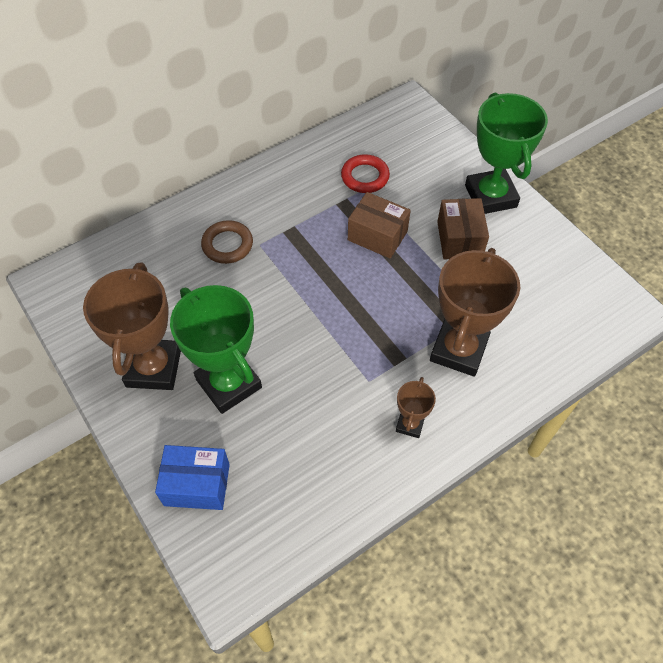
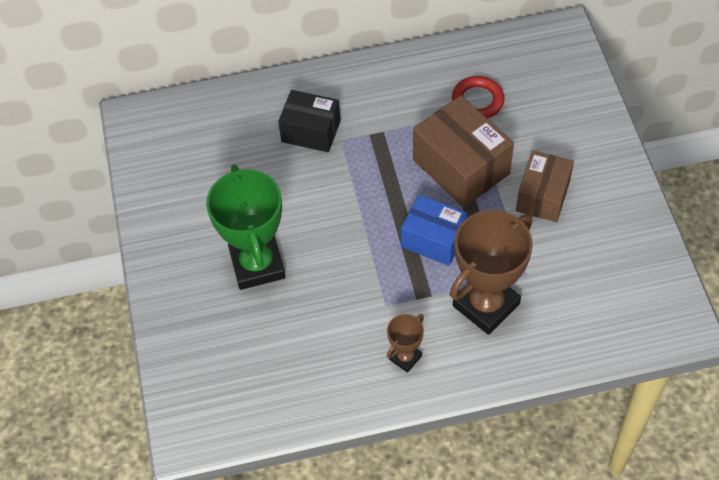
camera: 25 degrees right, 0 degrees up
brown trophy [83,262,181,390] -> none
blue box [155,445,230,510] -> blue box moved to [401,195,468,266]
brown ring [201,220,253,264] -> black box [278,90,341,152]
brown box [348,192,411,259] -> brown box [413,95,514,208], size x1.51
green trophy [465,92,548,214] -> none

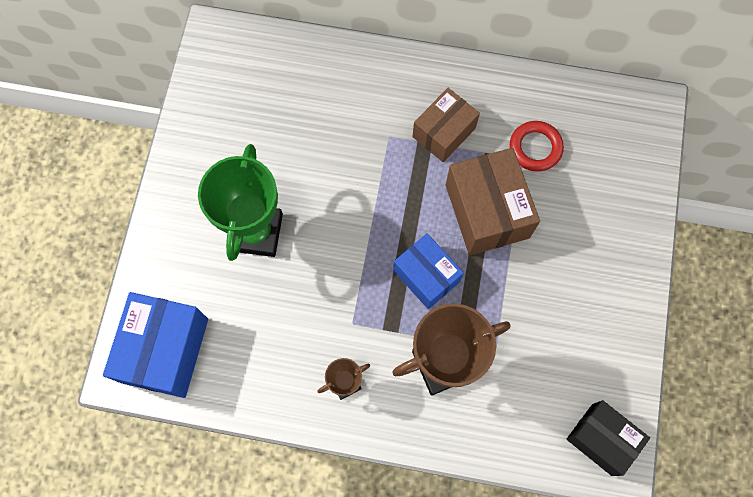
camera: 20 degrees right, 15 degrees up
black box [278,90,341,152] -> black box moved to [567,400,650,476]
brown box [516,150,574,222] -> brown box moved to [413,88,480,162]
none -> blue box [103,292,208,398]

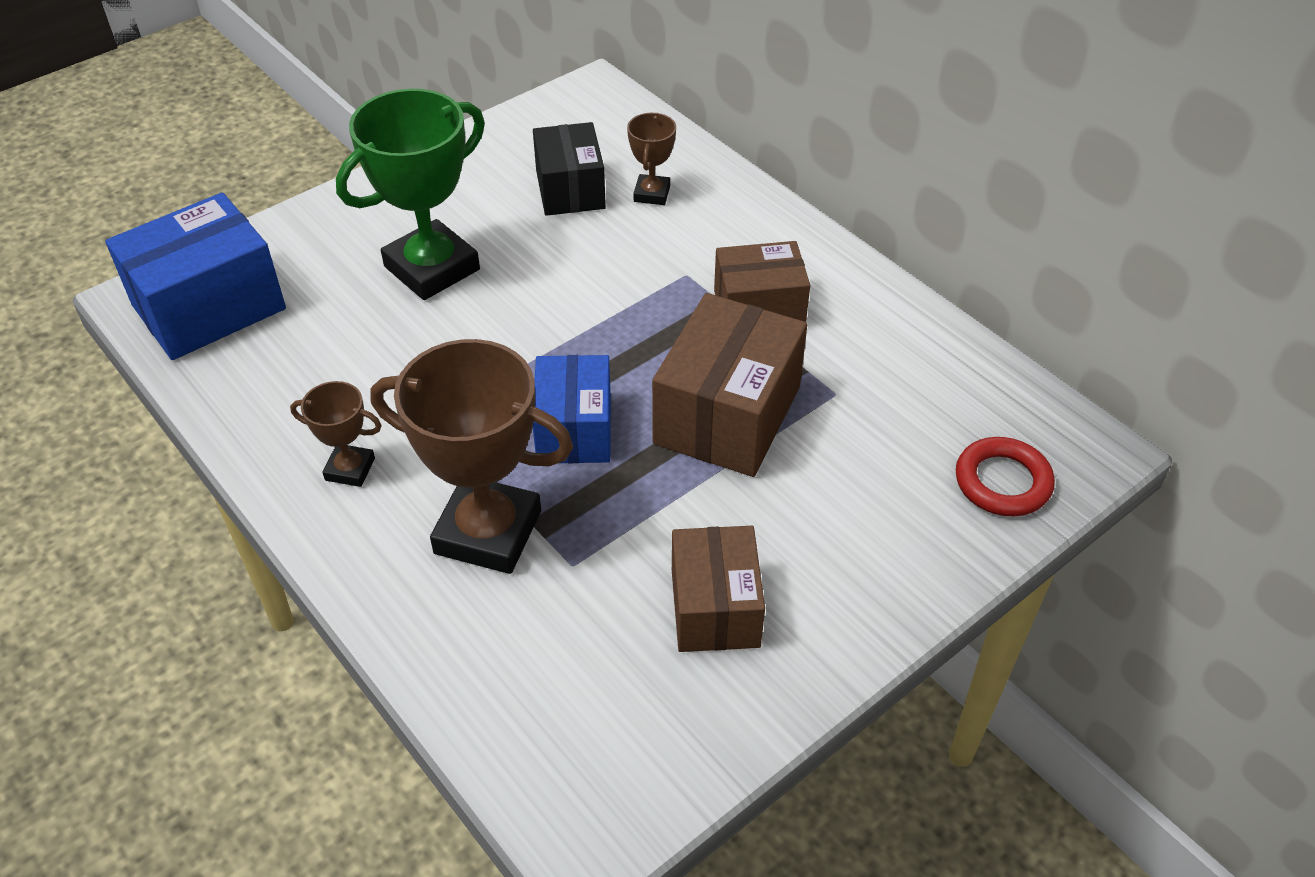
camera: 40 degrees right, 25 degrees down
red ring [510,121,564,172] -> red ring moved to [956,437,1055,517]
black box [567,400,650,476] -> black box moved to [533,122,606,216]
none -> brown trophy [627,113,676,205]
none -> brown box [672,526,765,652]

